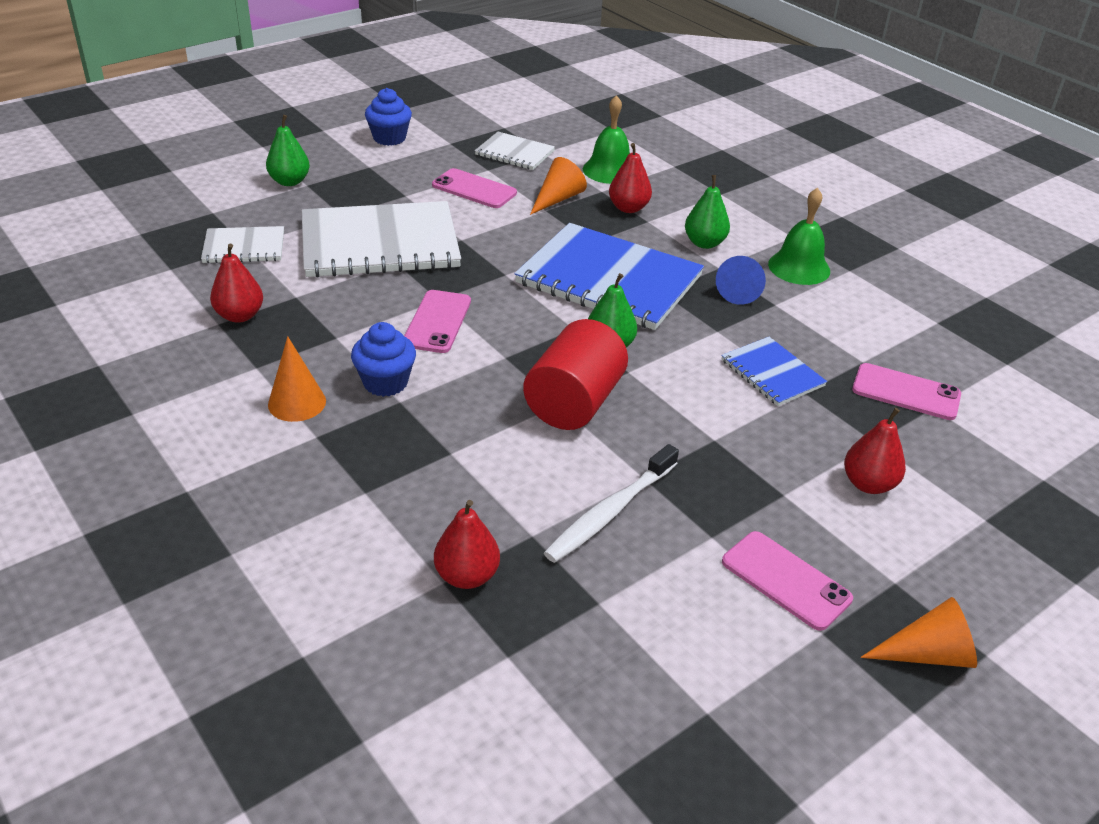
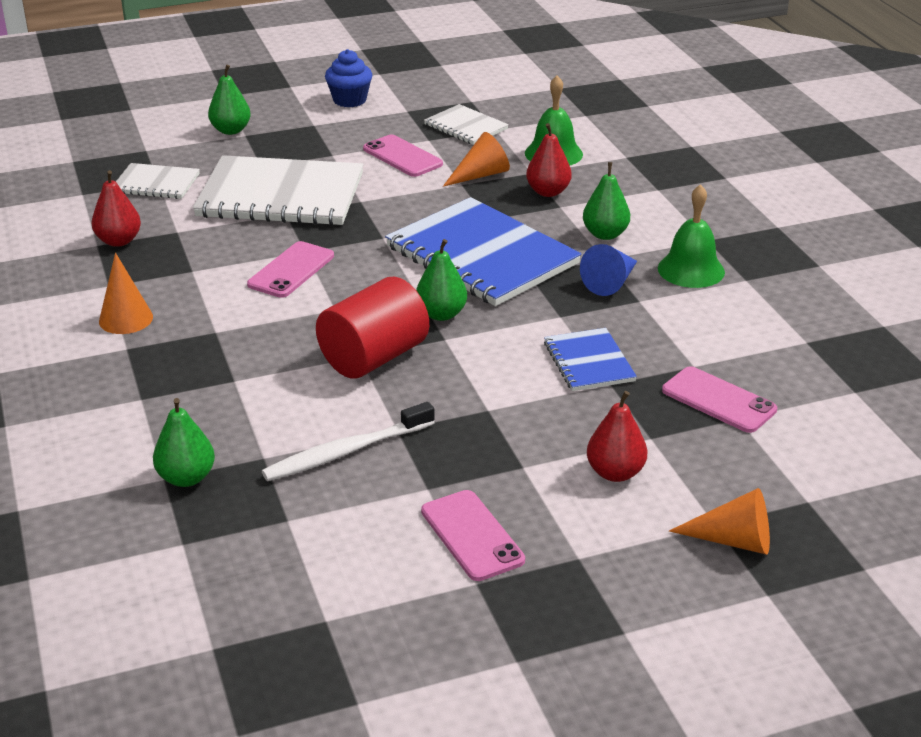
camera: 20 degrees right, 5 degrees down
blue cupcake [351,322,416,397] -> none
red pear [434,500,500,589] -> green pear [153,398,215,487]
orange cone [861,597,977,668] -> orange cone moved to [669,488,770,555]

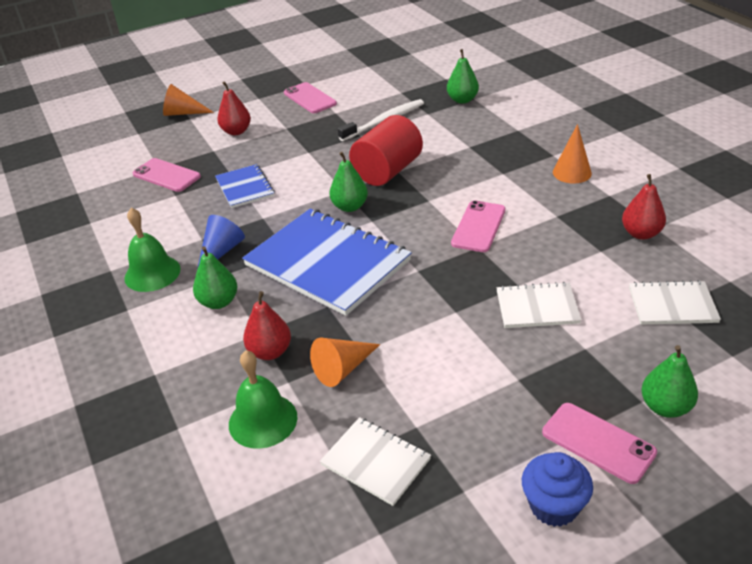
camera: 175 degrees right, 5 degrees up
white notebook [193,155,363,226] -> white notebook [496,282,581,328], size x0.50
pink phone [363,134,443,177] -> pink phone moved to [542,403,657,484]

